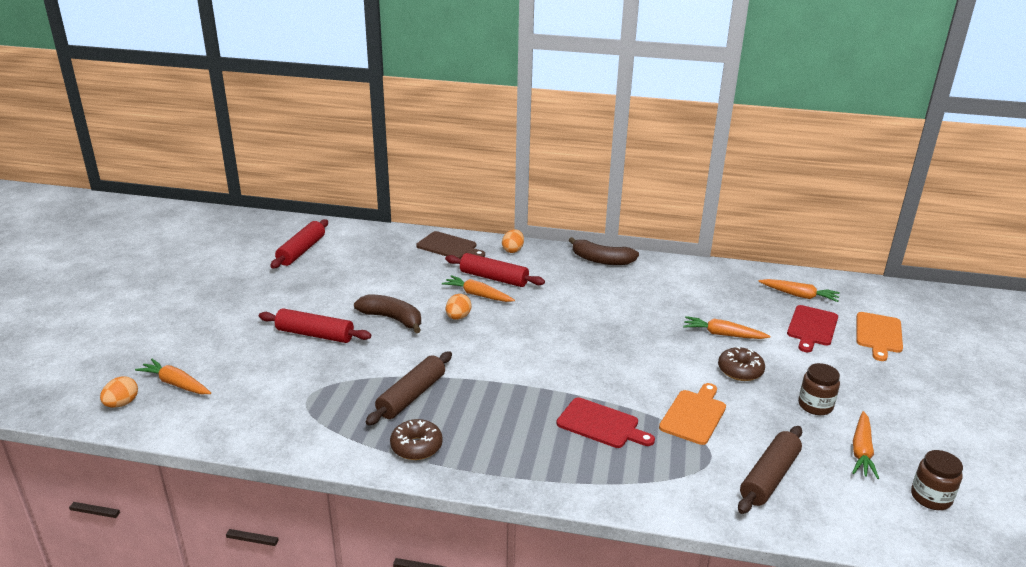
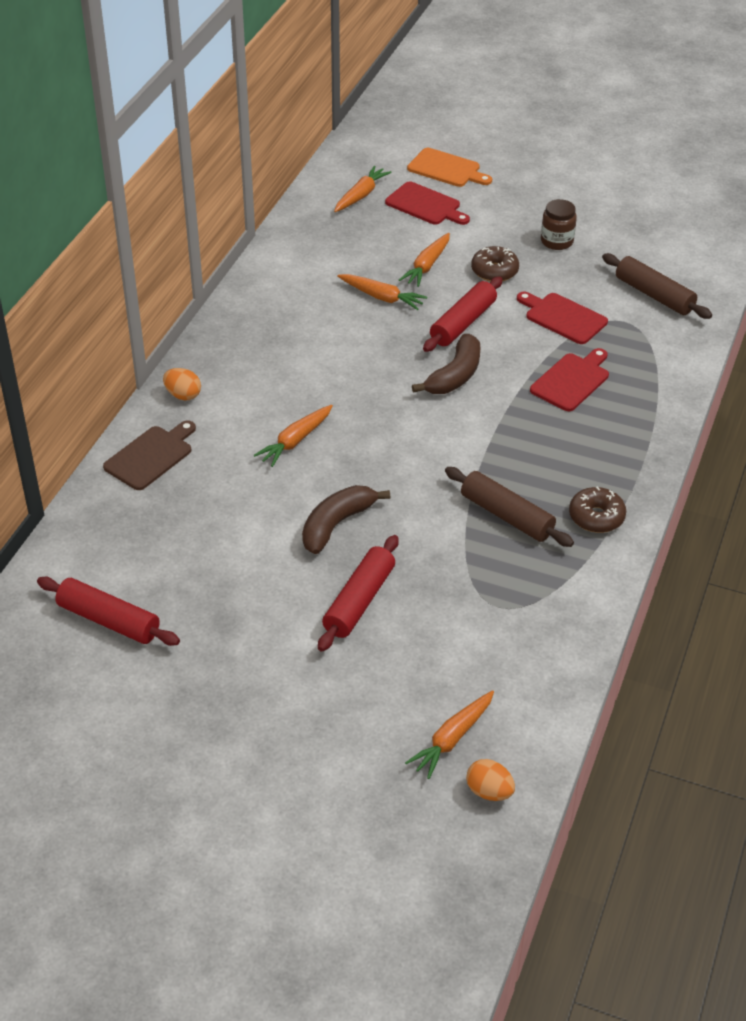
camera: 80 degrees left, 15 degrees up
red rolling pin [445,253,545,287] -> red rolling pin moved to [423,277,503,352]
orange egg [446,294,472,320] -> none
brown banana [569,237,639,265] -> brown banana moved to [412,334,480,394]
orange cutting board [659,383,726,445] -> red cutting board [517,292,608,344]
orange carrot [852,411,879,479] -> orange carrot moved to [337,274,427,310]
brown jar [911,450,963,510] -> none

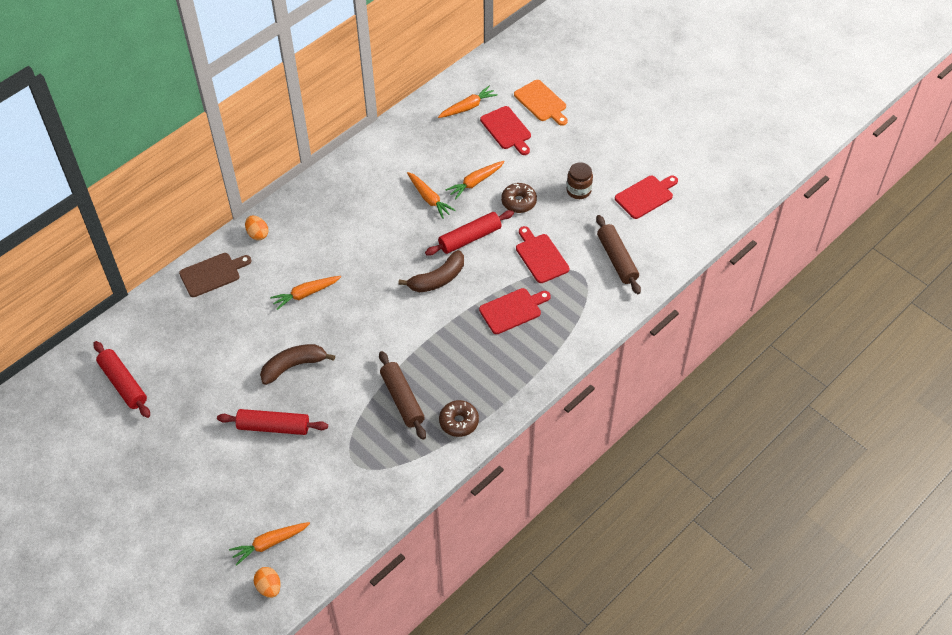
camera: 25 degrees right, 10 degrees up
red rolling pin [318,535,399,652] -> red rolling pin turned 45 degrees clockwise [217,409,328,435]
none -> red cutting board [615,176,678,219]

